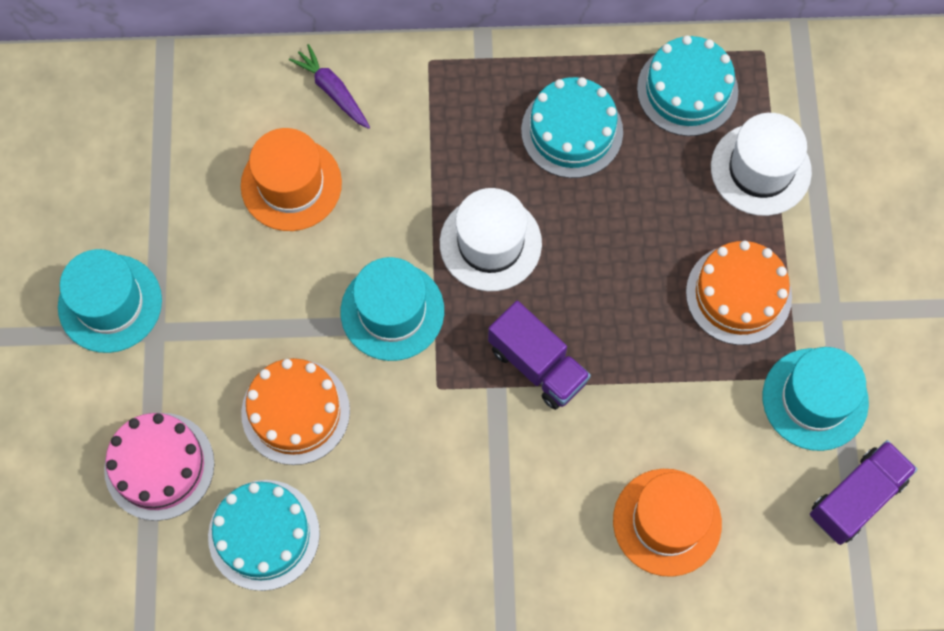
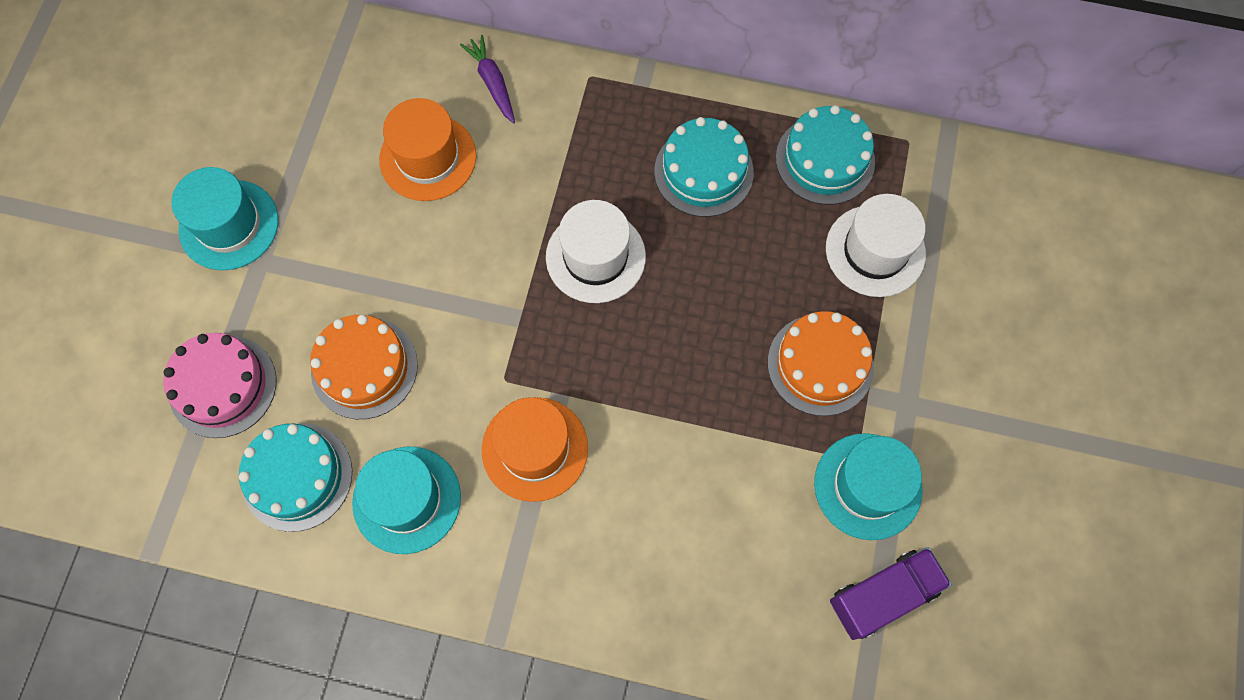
camera: 15 degrees right, 0 degrees up
turquoise hat [341,257,444,361] -> turquoise hat moved to [352,447,461,554]
purple truck [488,301,591,410] -> none
orange hat [613,469,722,577] -> orange hat moved to [482,397,588,502]

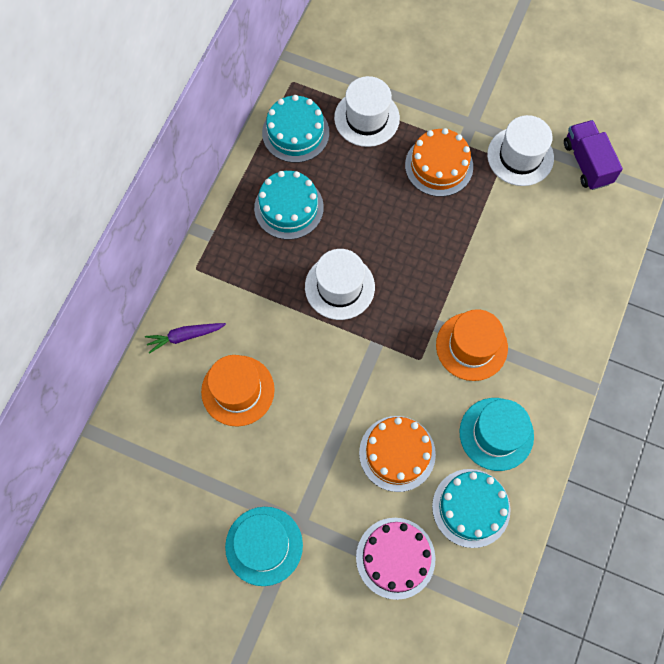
camera: 80 degrees left, 0 degrees up
turquoise hat [814,433,923,540] -> white hat [487,115,554,186]

